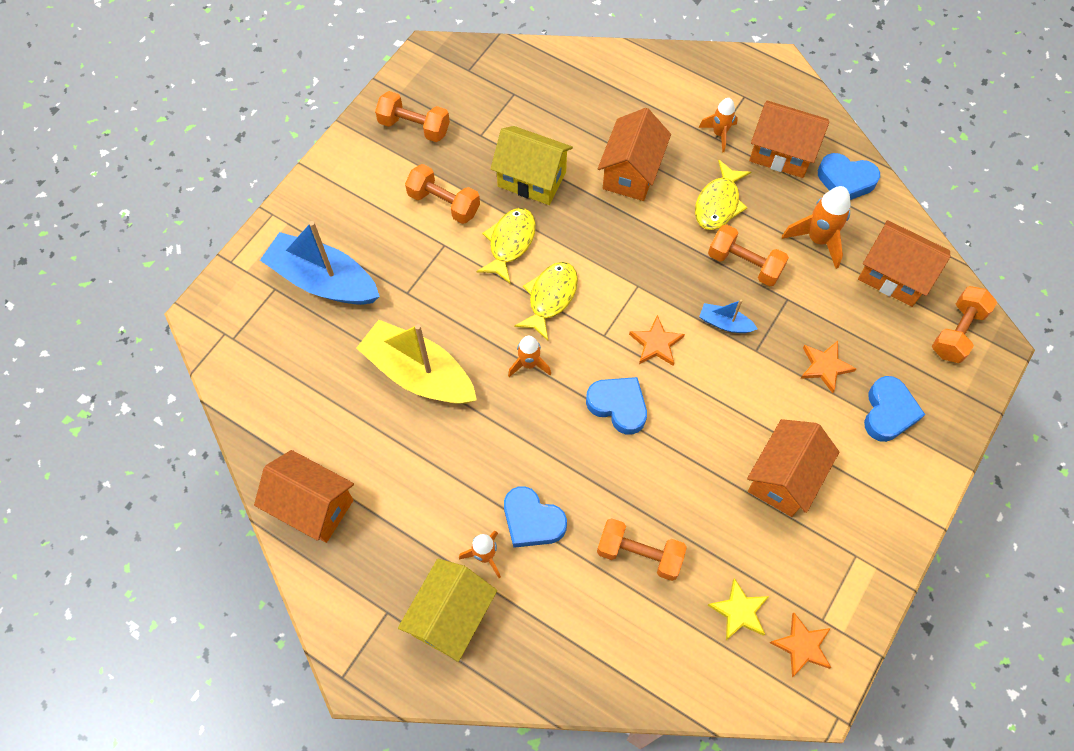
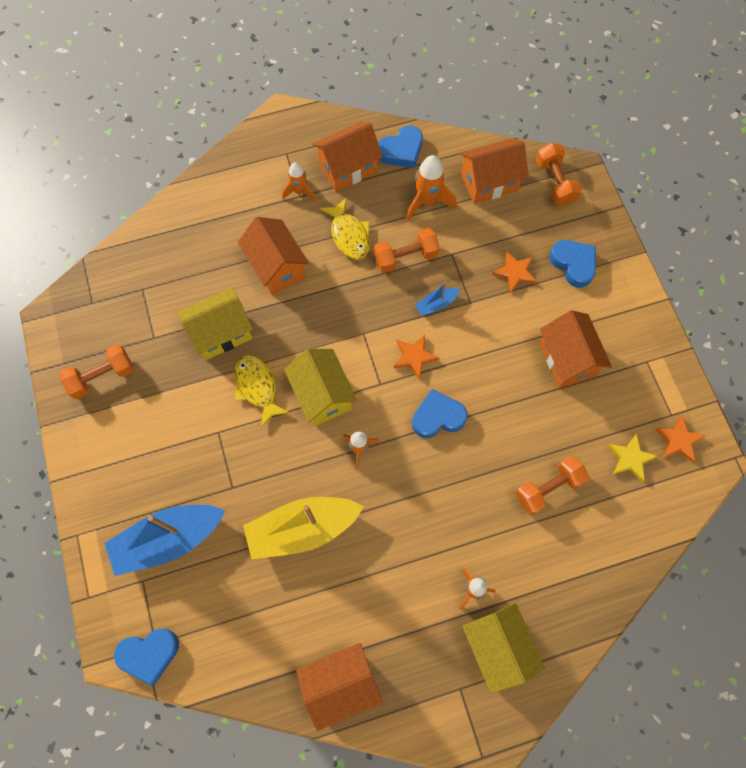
camera: 50 degrees left, 5 degrees up
orange dumbbell [405,164,480,224] -> none
blue heart [504,486,567,548] -> blue heart moved to [114,629,179,686]
yellow fish [514,262,578,341] -> yellow house [284,349,358,426]

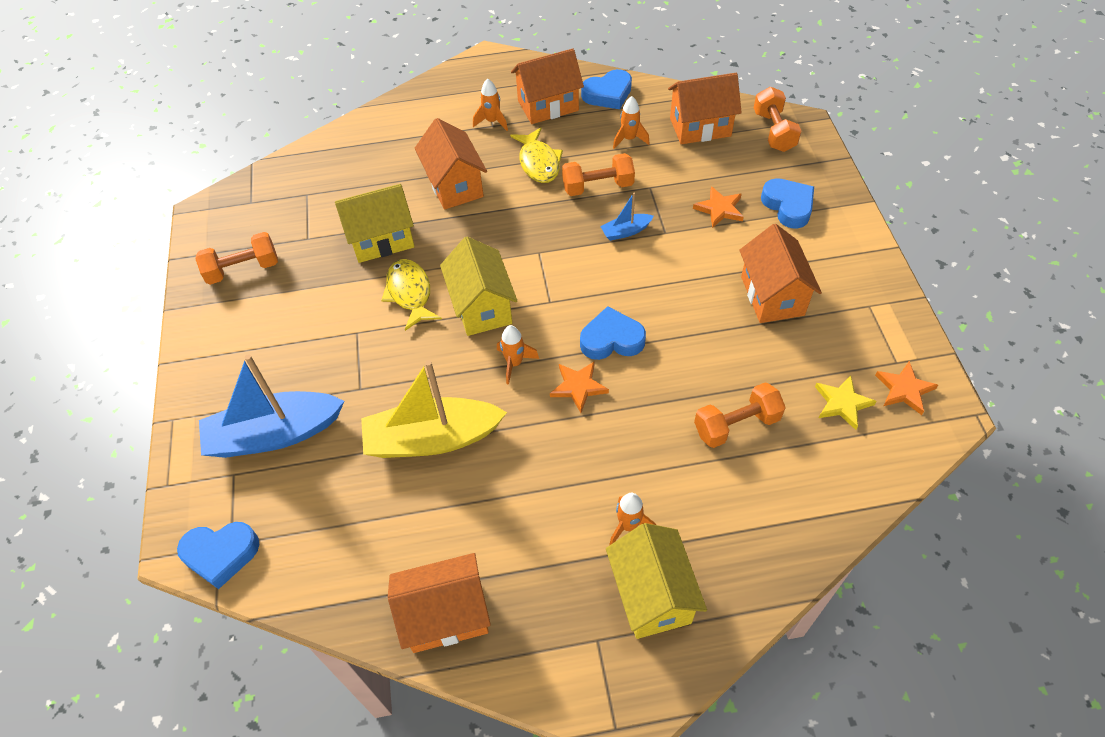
camera: 10 degrees right, 15 degrees down
orange star [393,335,439,380] -> orange star moved to [550,361,609,413]
orange rocket [406,155,457,221] -> orange rocket [613,96,650,149], size x0.64

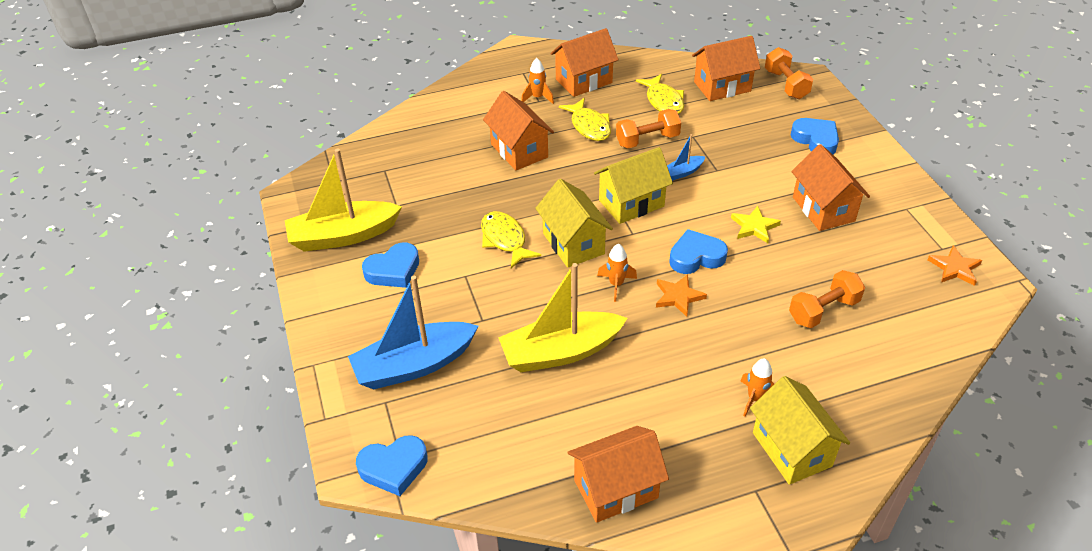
camera: 10 degrees left, 10 degrees down
orange dumbbell [195,232,278,285] -> yellow boat [285,148,402,252]
yellow house [335,184,415,263] -> yellow house moved to [594,147,673,224]
blue heart [581,69,632,109] -> blue heart moved to [362,243,419,288]
orange rocket [613,96,650,149] -> yellow fish [636,74,684,114]
orange star [693,186,744,228] -> none
yellow star [815,375,877,430] -> yellow star moved to [731,206,781,243]

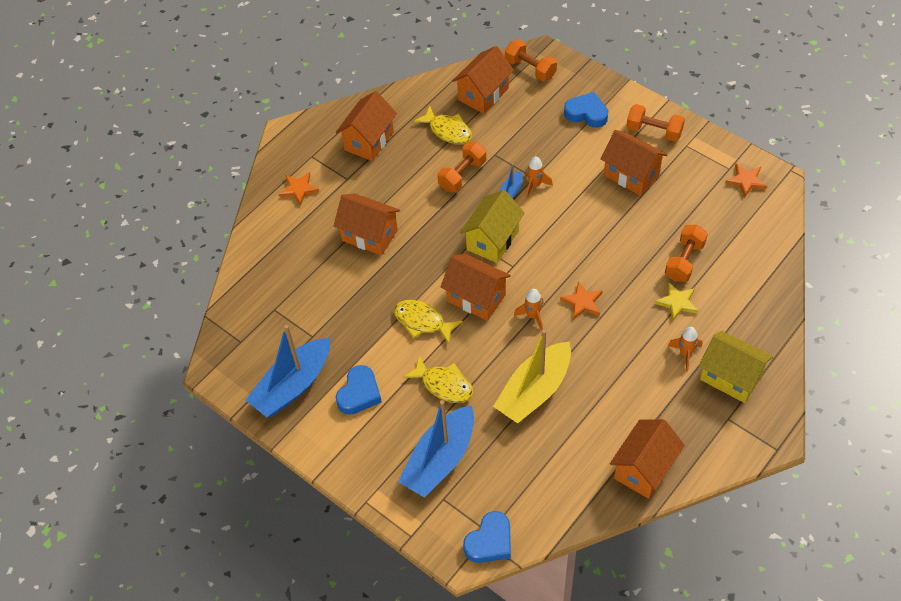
camera: 30 degrees left, 10 degrees up
yellow boat [285,148,402,252] -> blue boat [246,325,330,417]
orange rocket [521,58,554,104] -> orange rocket moved to [525,156,553,198]
yellow house [535,179,613,268] -> orange house [441,254,511,321]
yellow fish [559,98,611,141] -> yellow fish moved to [403,355,474,403]
blue heart [669,229,728,274] -> none
yellow star [731,206,781,243] -> yellow star moved to [655,282,698,321]
none -> orange star [279,172,319,206]
none -> orange dumbbell [626,104,685,142]

